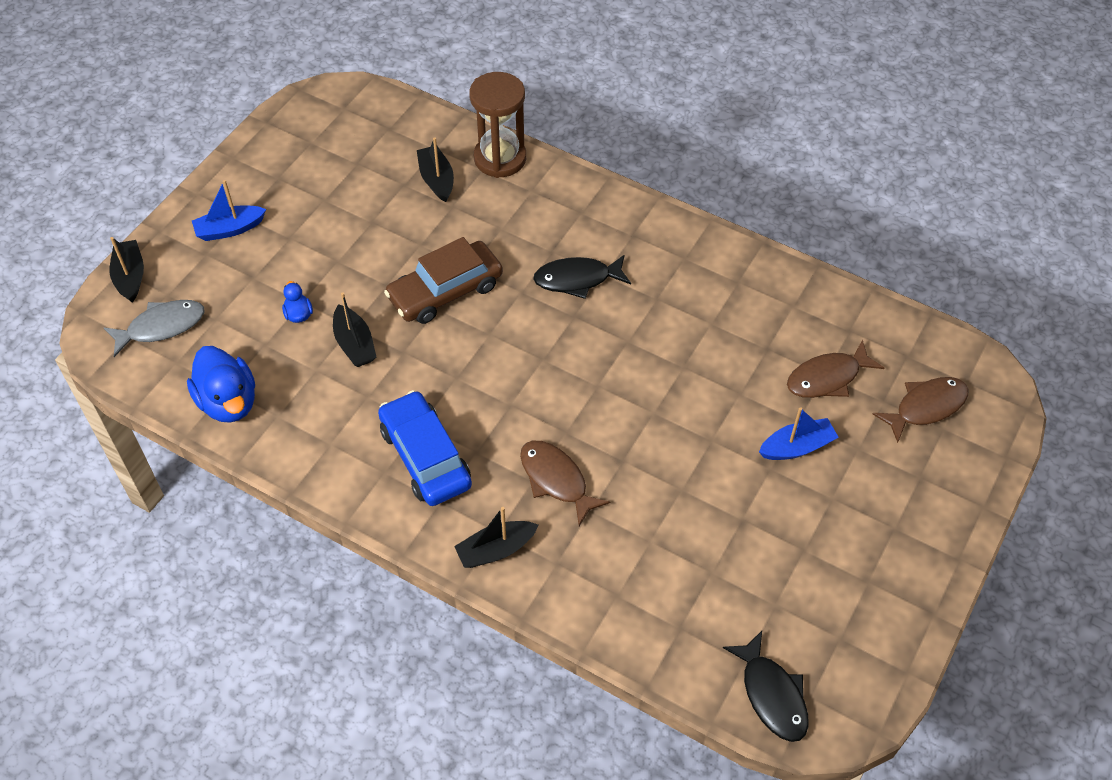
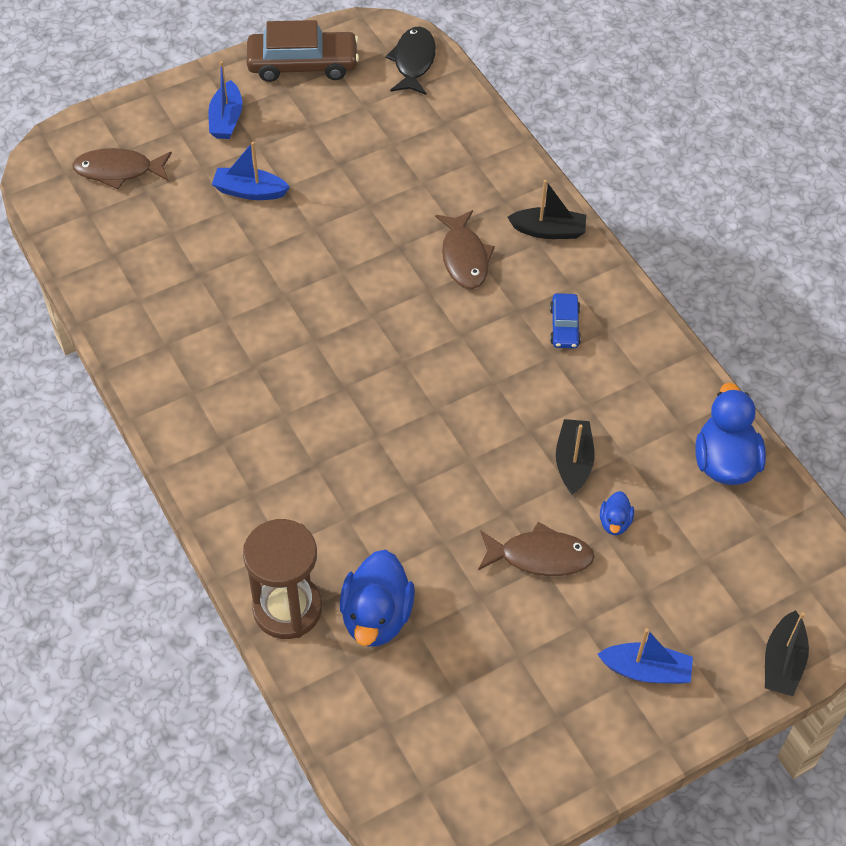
camera: 150 degrees left, 0 degrees up
grey fish [104,300,204,357] -> none
blue car [378,390,472,506] -> blue car [550,293,581,348], size x0.52
brown car [384,237,503,324] -> brown car moved to [247,20,359,82]
black boat [417,138,454,202] -> blue duck [340,550,415,647]
black fish [533,254,631,299] -> none
brown fish [787,340,884,398] -> brown fish moved to [478,522,595,576]
none -> blue boat [208,61,242,139]

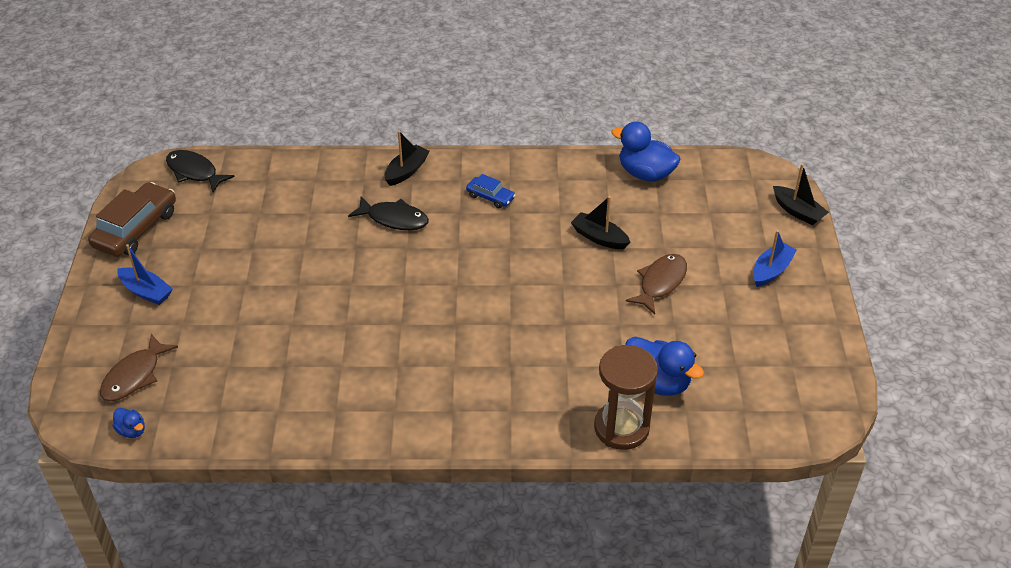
camera: 60 degrees left, 10 degrees down
blue boat [212,142,290,200] -> none
brown fish [435,210,495,289] -> black fish [348,197,429,230]
blue duck [600,491,634,535] -> blue duck moved to [113,408,145,438]

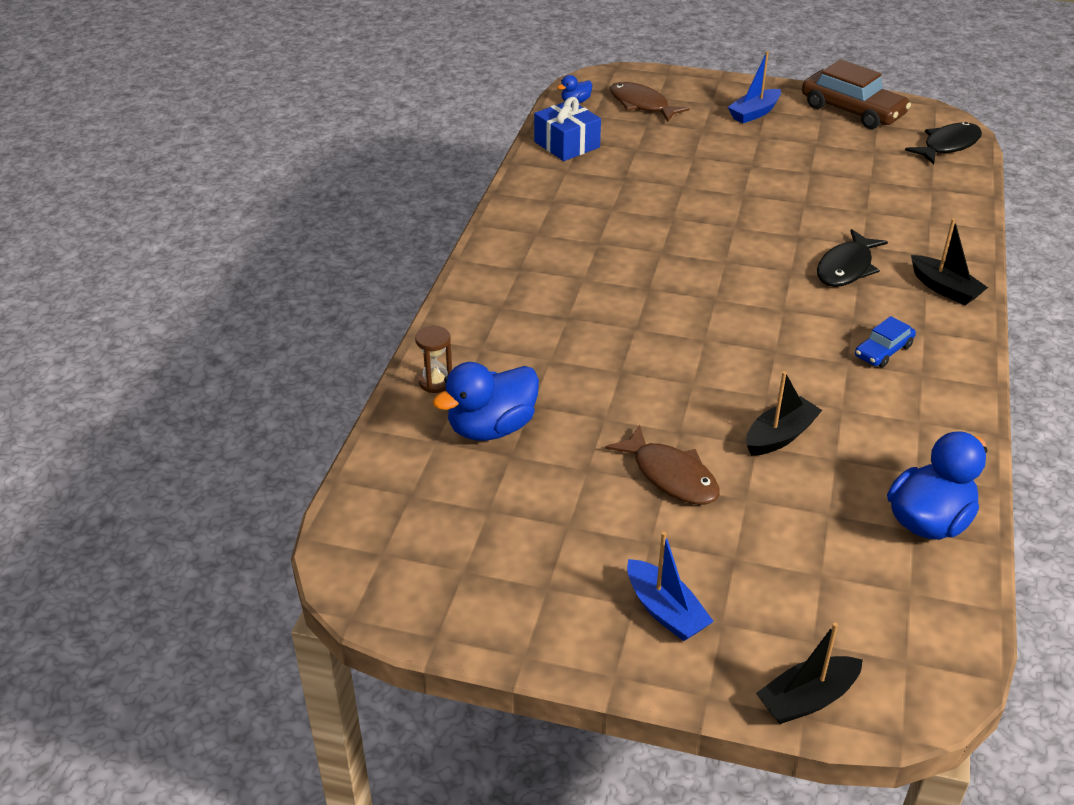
camera: 105 degrees right, 5 degrees down
brown hourglass [594,345,658,450] -> brown hourglass [415,326,452,393], size x0.49
none -> blue gift [534,97,601,161]

